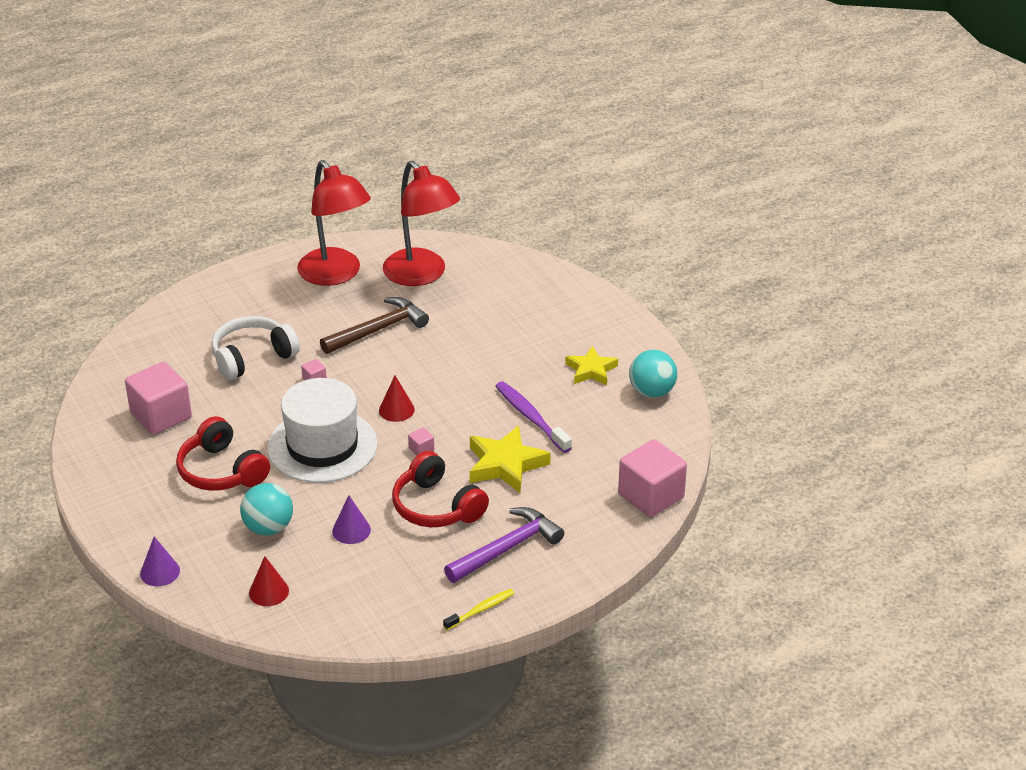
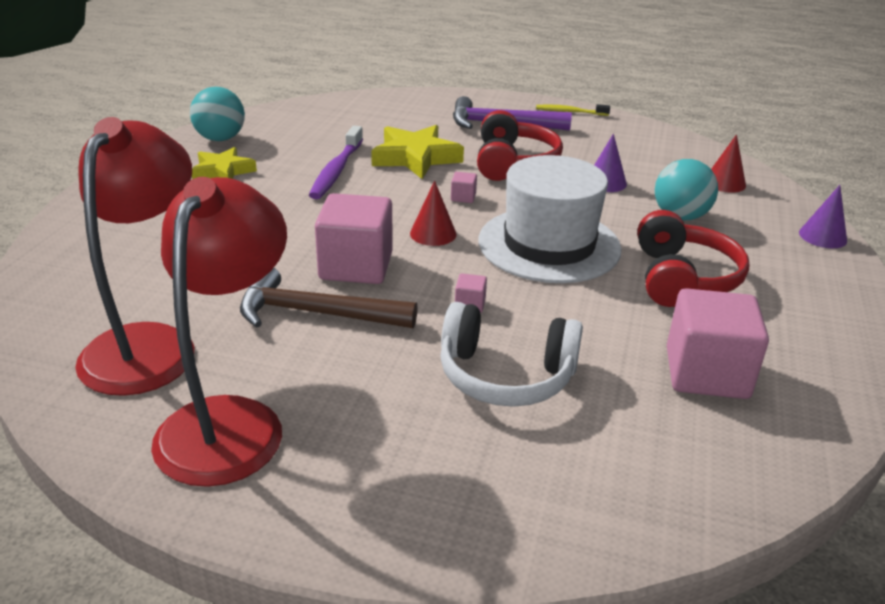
camera: 135 degrees left, 5 degrees down
pink cube [618,439,687,517] -> pink cube moved to [315,193,393,284]

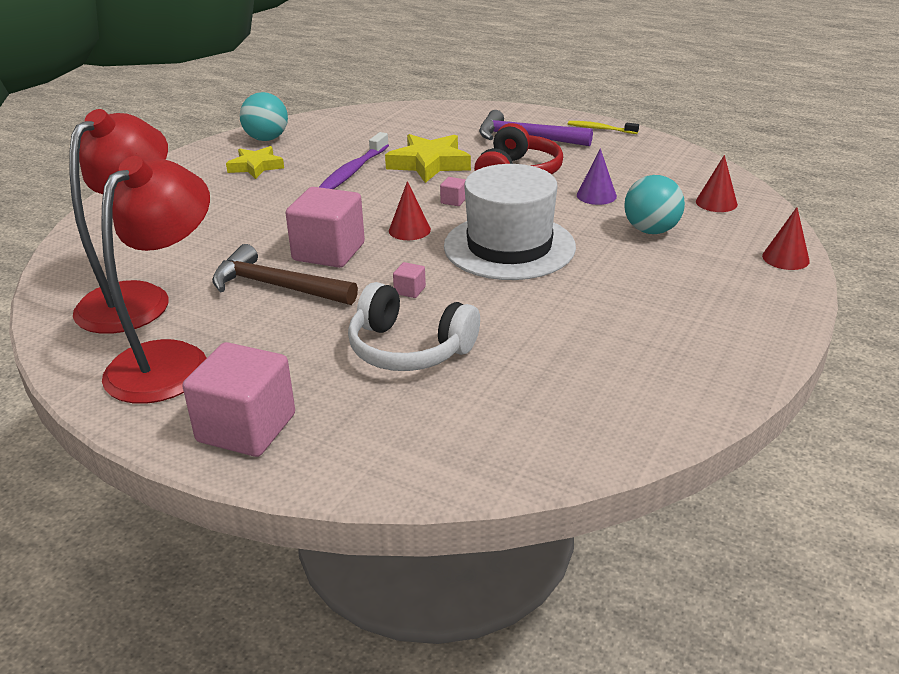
camera: 15 degrees right, 0 degrees up
red headphones [637,210,750,307] -> none
pink cube [667,288,769,399] -> pink cube moved to [183,342,295,457]
purple cone [799,185,847,248] -> red cone [762,207,810,270]

